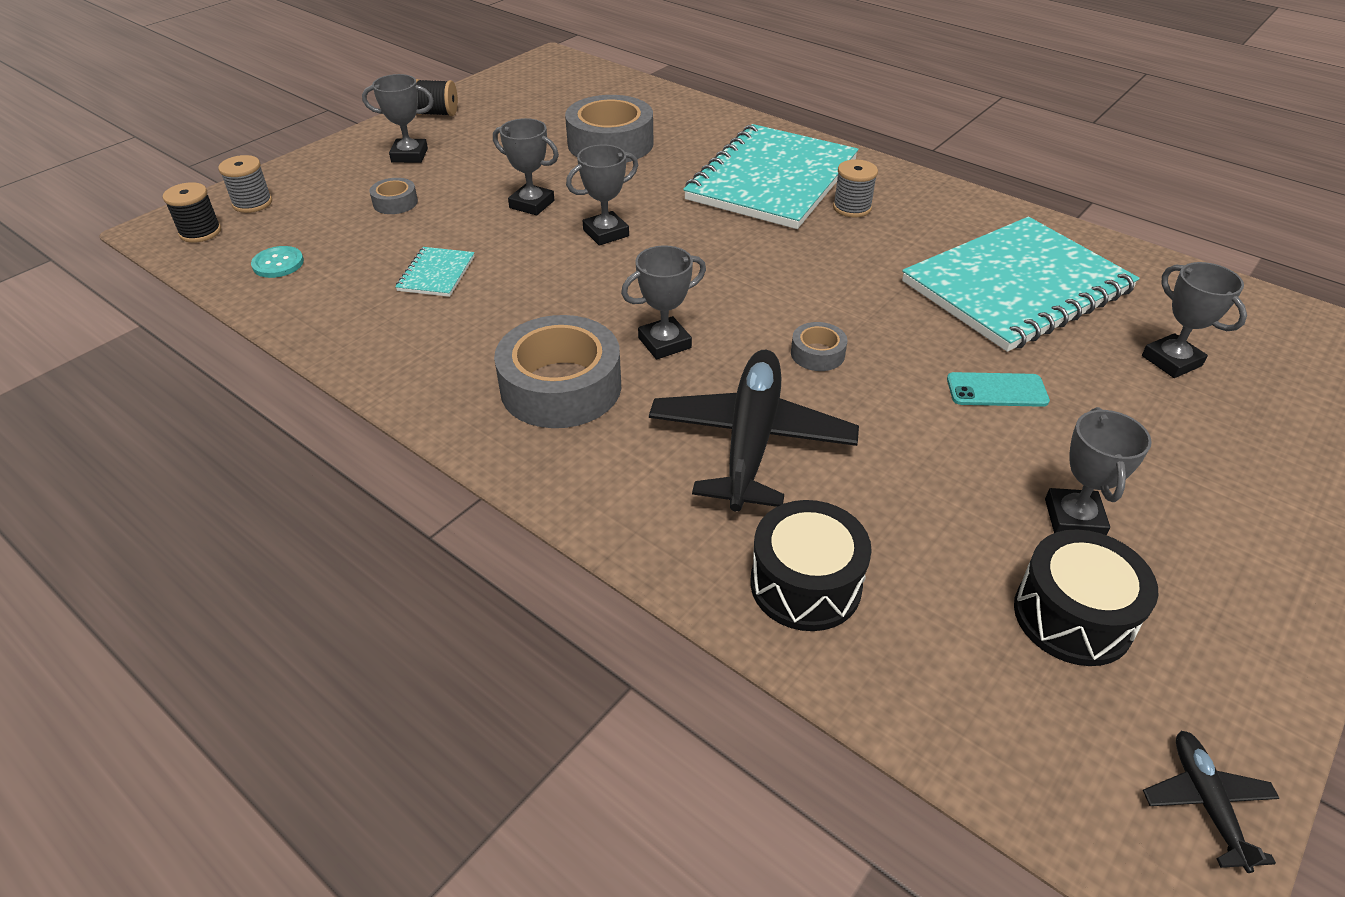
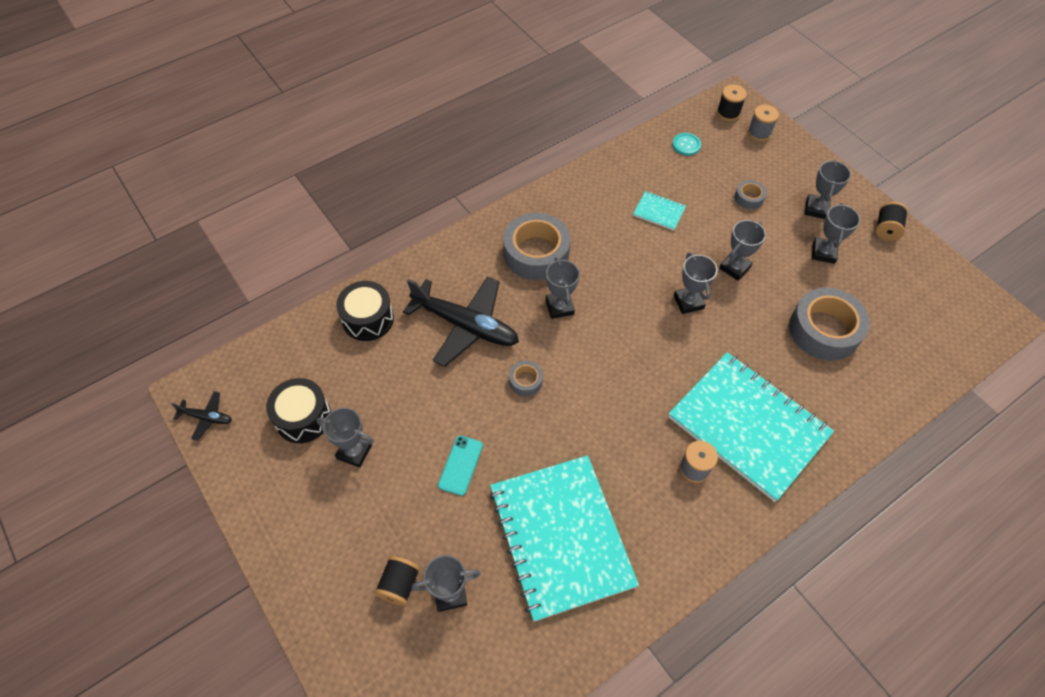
camera: 105 degrees right, 15 degrees up
none -> black spool [374,556,420,606]
none -> grey trophy [812,203,860,264]

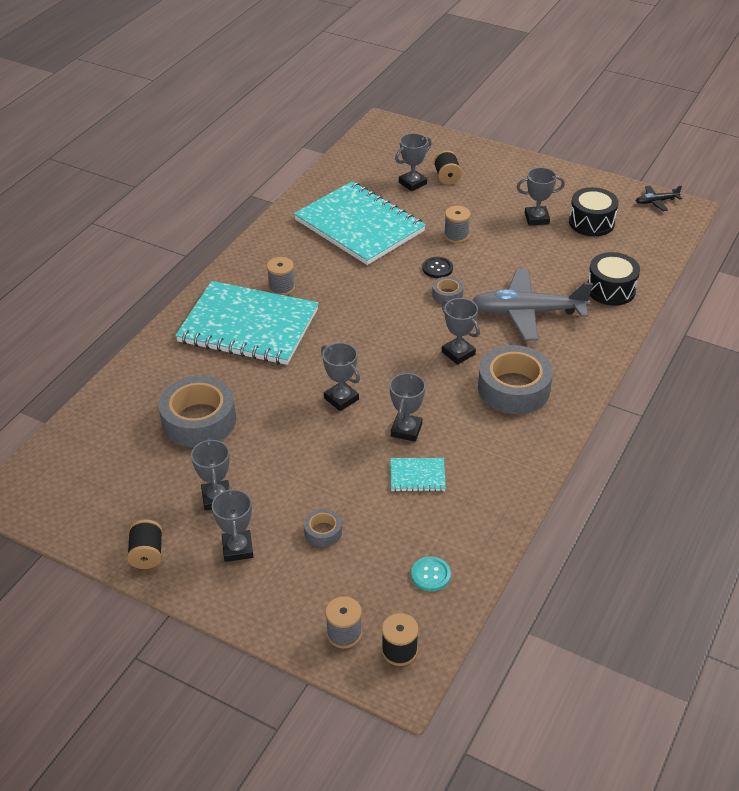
camera: 155 degrees right, 15 degrees down
black plane [403,276,519,367] -> grey plane [472,270,593,341]
turquoise phone [438,435,483,496] -> grey spool [444,206,471,243]
grey trophy [719,220,766,281] -> grey trophy moved to [389,372,426,442]
none -> black button [422,257,453,278]

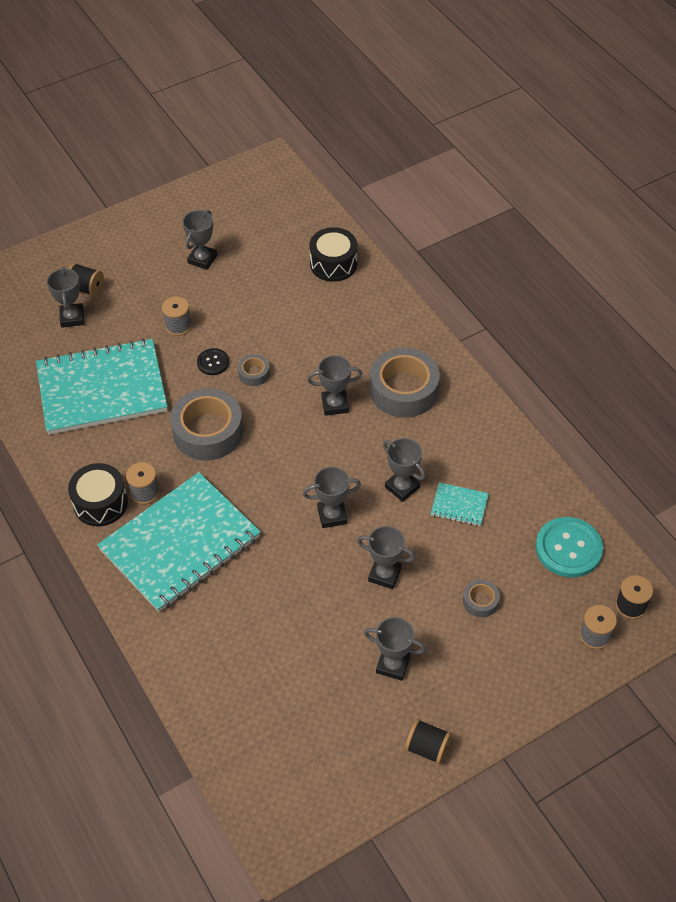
camera: 60 degrees left, 10 degrees up
grey tape [159,376,236,448] -> grey tape moved to [170,388,243,461]
grey trophy [212,487,253,562] -> grey trophy moved to [357,526,415,589]
turquoise notebook [390,458,446,492] -> turquoise notebook turned 75 degrees clockwise [431,482,489,526]
turquoise button [411,556,451,591] -> turquoise button [536,517,603,578], size x1.86
grey plane [472,270,593,341] -> none
black drum [569,187,618,236] -> black drum moved to [68,463,128,527]
black plane [636,186,682,211] -> none

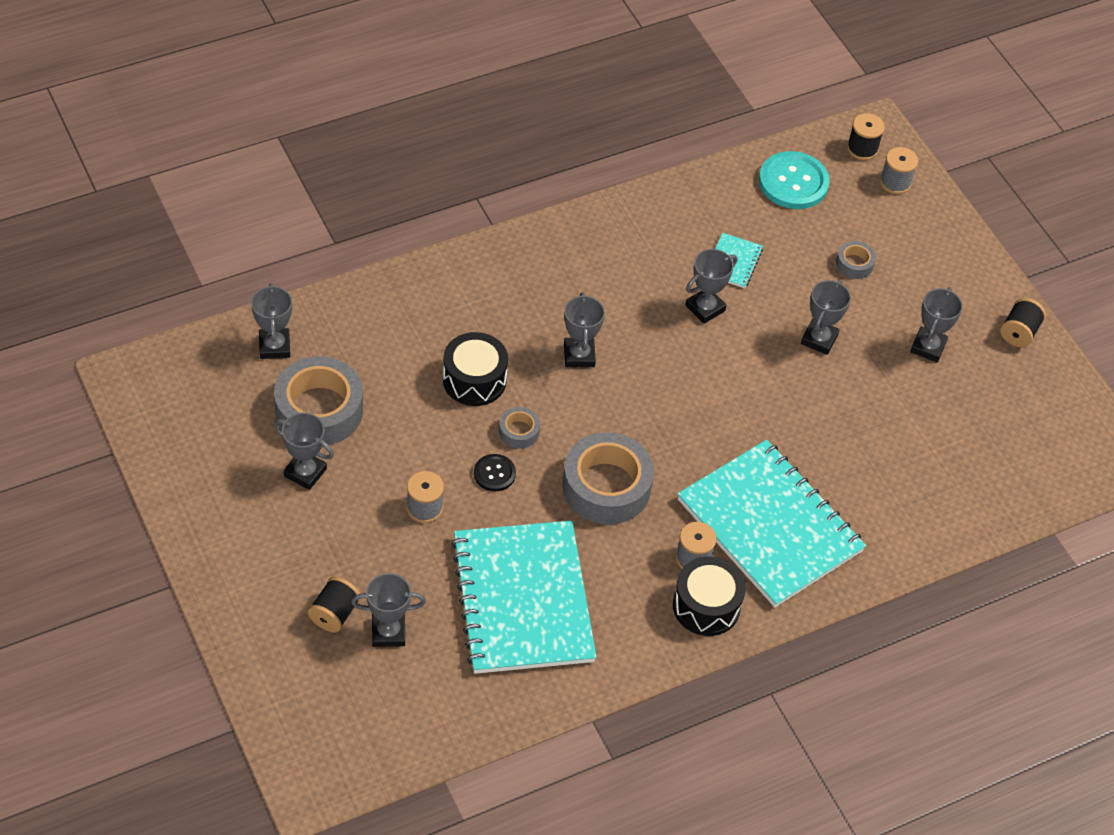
camera: 90 degrees left, 0 degrees up
grey trophy [303,467,361,528] -> grey trophy moved to [251,283,292,359]
black drum [309,227,357,282] -> black drum moved to [443,332,508,406]
grey tape [370,348,440,418] -> grey tape moved to [274,356,363,445]

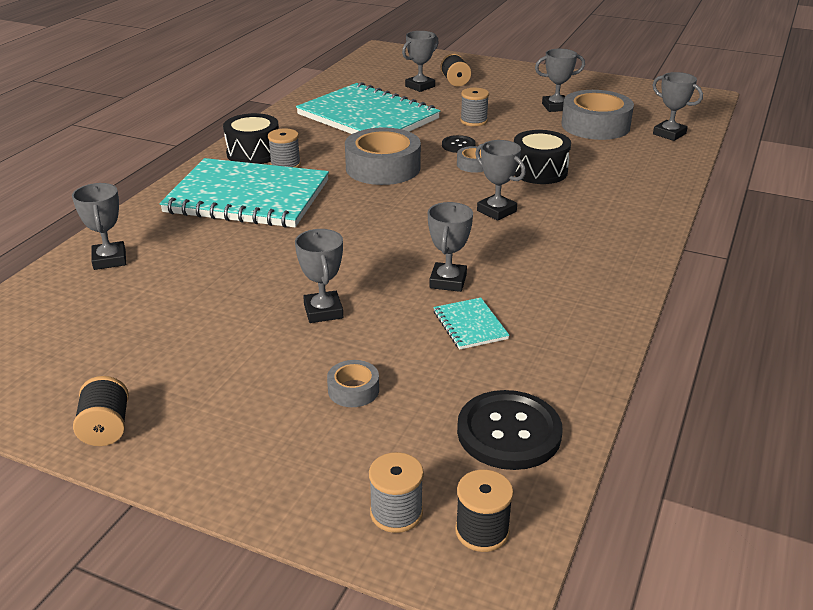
camera: 145 degrees right, 20 degrees down
turquoise button [759,151,830,209] -> black button [457,390,563,470]
grey trophy [910,287,963,362] -> grey trophy moved to [72,183,126,270]

